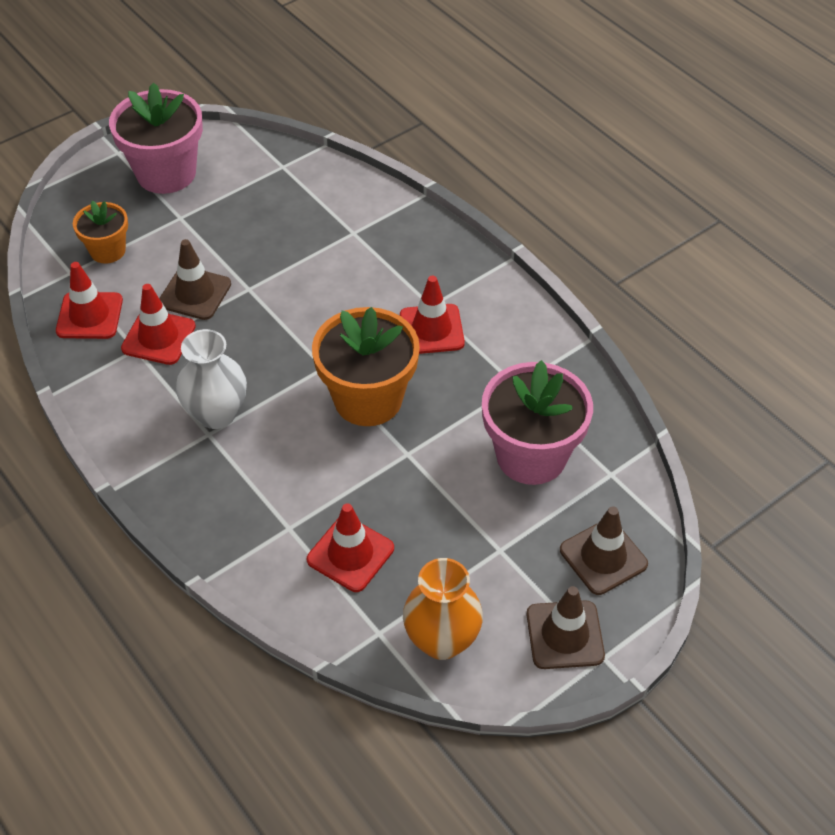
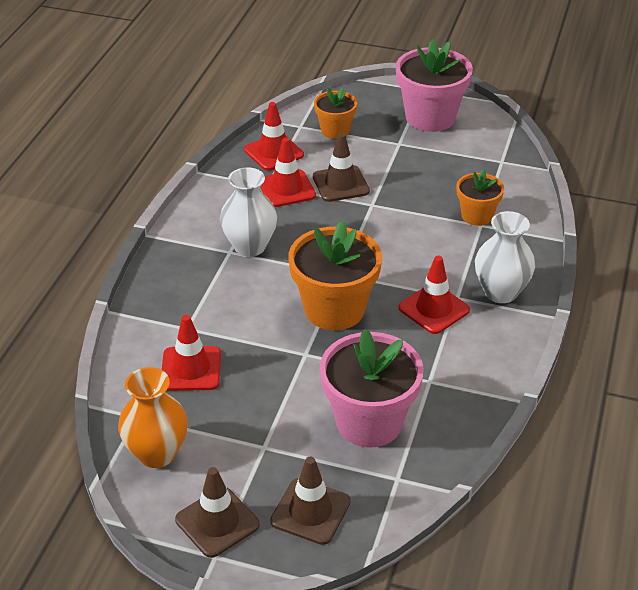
camera: 55 degrees right, 10 degrees down
none -> orange flower pot [456,169,504,226]
none -> white vase [475,211,535,303]

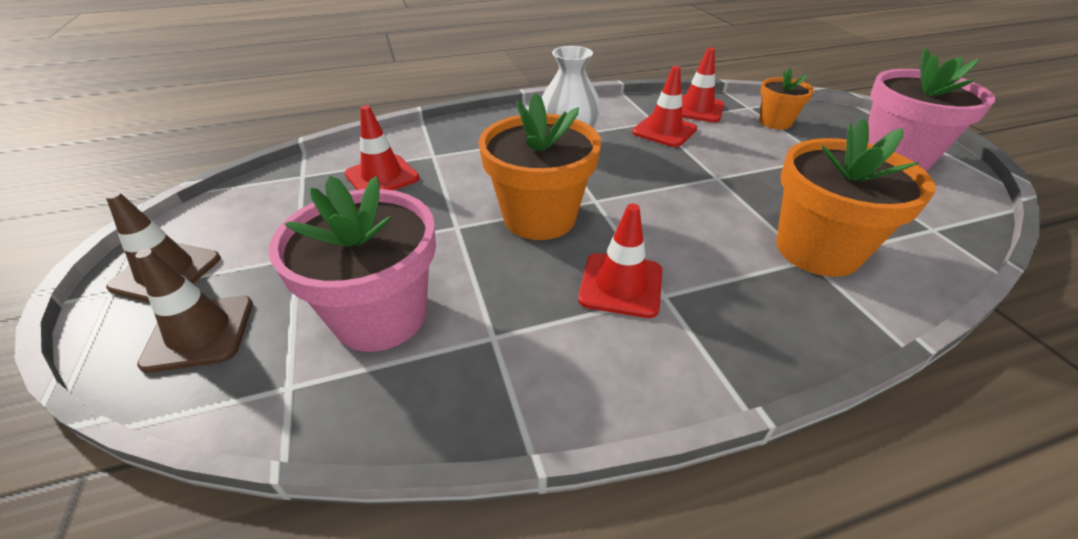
camera: 55 degrees right, 0 degrees up
orange vase [118,367,188,468] -> none
brown traffic cone [313,133,370,202] -> none
orange flower pot [456,169,504,226] -> orange flower pot [776,118,935,277], size x1.77
white vase [475,211,535,303] -> none

